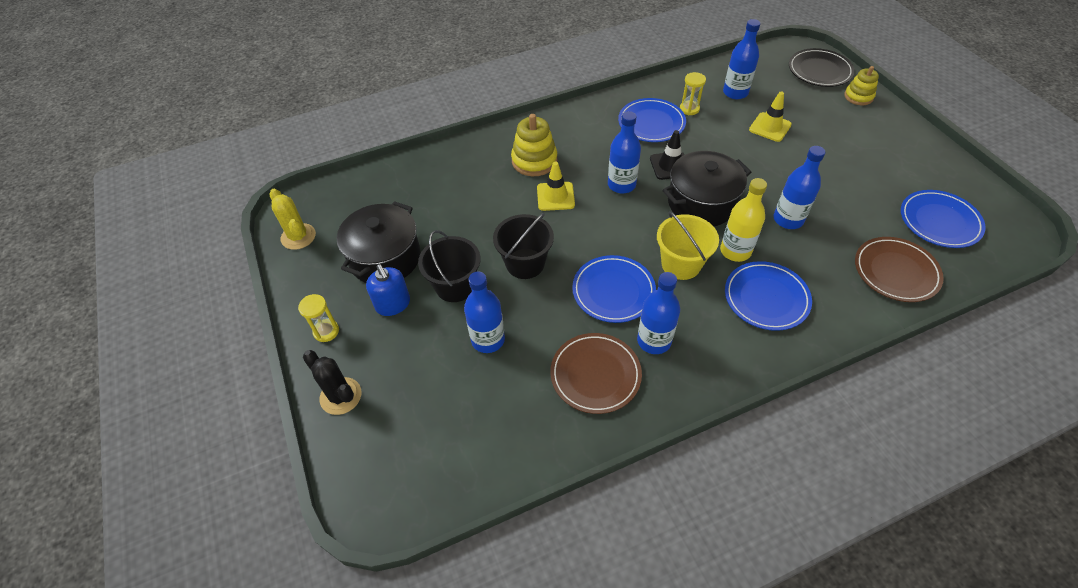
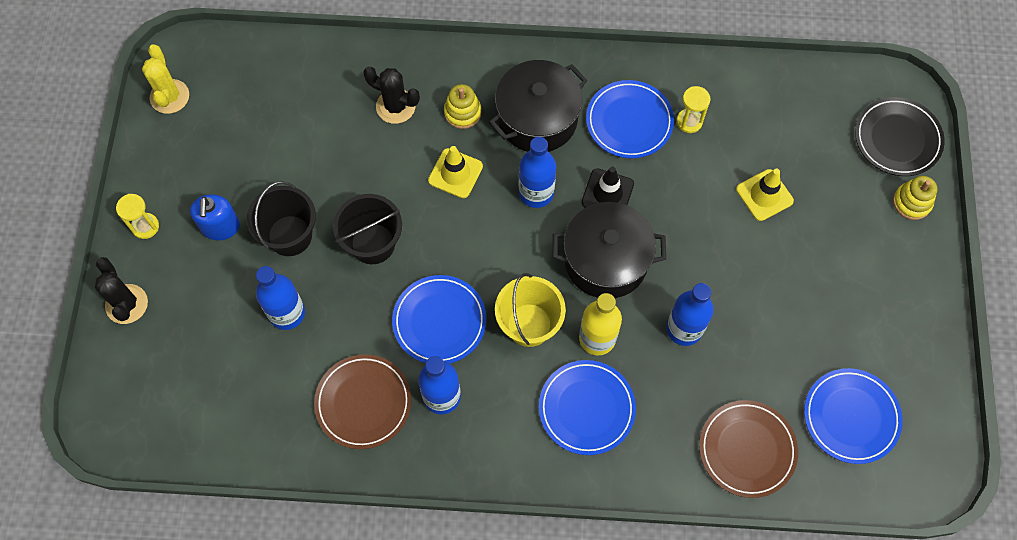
camera: 25 degrees right, 15 degrees up
black pot [337,201,421,283] -> black pot moved to [489,60,588,152]
yellow stacking toy [511,114,557,176] -> yellow stacking toy [444,84,482,129], size x0.65
blue bottle [723,19,760,99] -> none
none -> black cactus [363,67,420,124]

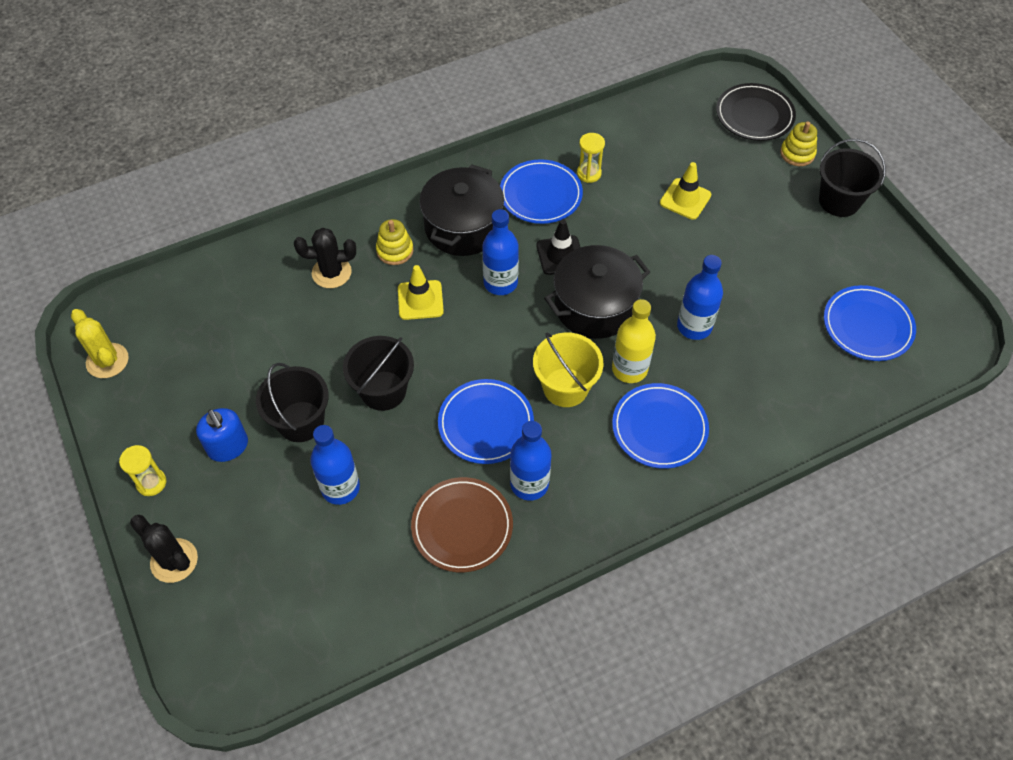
camera: 30 degrees left, 10 degrees down
brown plate [699,400,798,498] -> none
none -> black bucket [819,139,886,217]

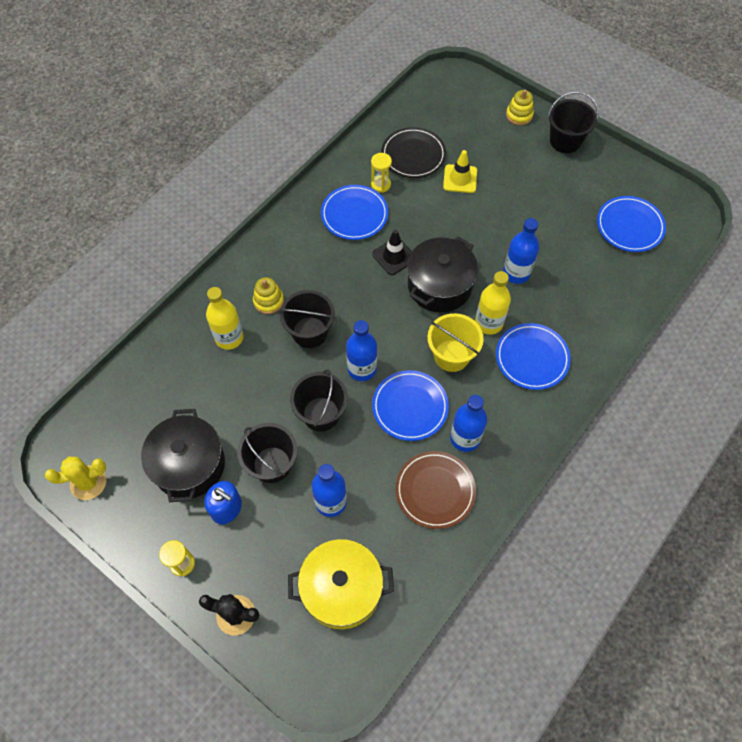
camera: 25 degrees left, 5 degrees up
yellow cactus [71,309,129,378] -> yellow cactus turned 45 degrees counterclockwise [45,456,106,500]
black cactus [294,228,356,288] -> yellow bottle [206,287,243,350]
yellow traffic cone [398,265,444,320] -> black bucket [279,290,336,348]
black pot [419,164,504,256] -> black pot moved to [141,409,225,502]
blue bottle [482,209,519,295] -> blue bottle moved to [346,320,377,381]
black plate [716,83,796,141] -> black plate moved to [381,127,446,178]
none -> yellow pot [288,539,394,629]

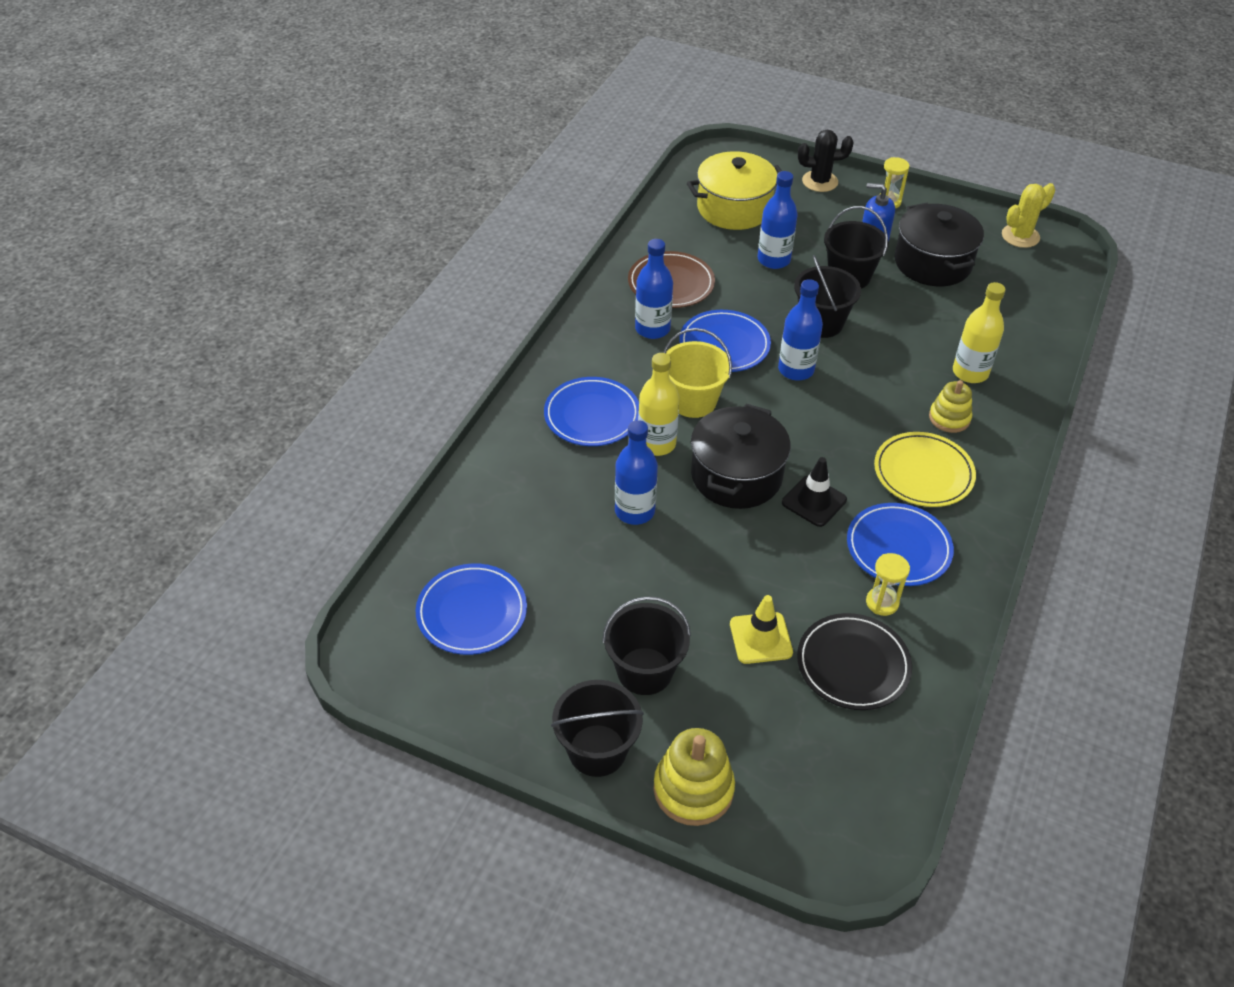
camera: 165 degrees right, 15 degrees down
black bucket [279,290,336,348] -> black bucket moved to [602,596,691,695]
yellow stacking toy [506,89,534,125] -> yellow stacking toy [653,728,735,826], size x1.53
none -> yellow plate [874,432,976,507]

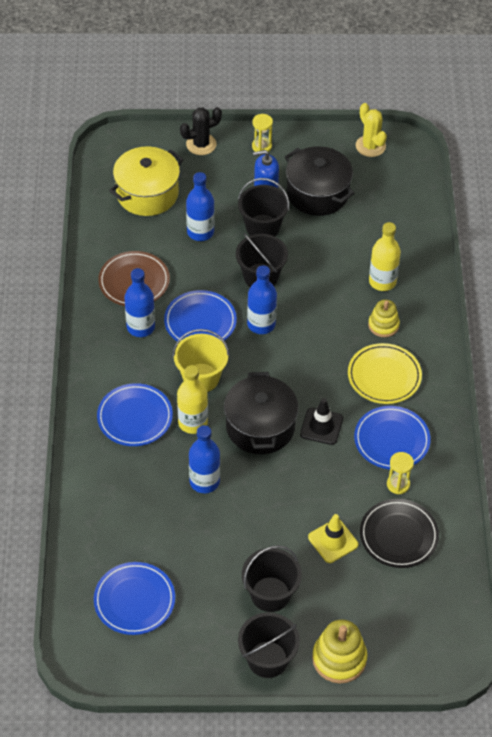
camera: 25 degrees left, 5 degrees up
yellow cactus [1002,183,1055,248] -> yellow cactus turned 60 degrees counterclockwise [356,103,387,157]

